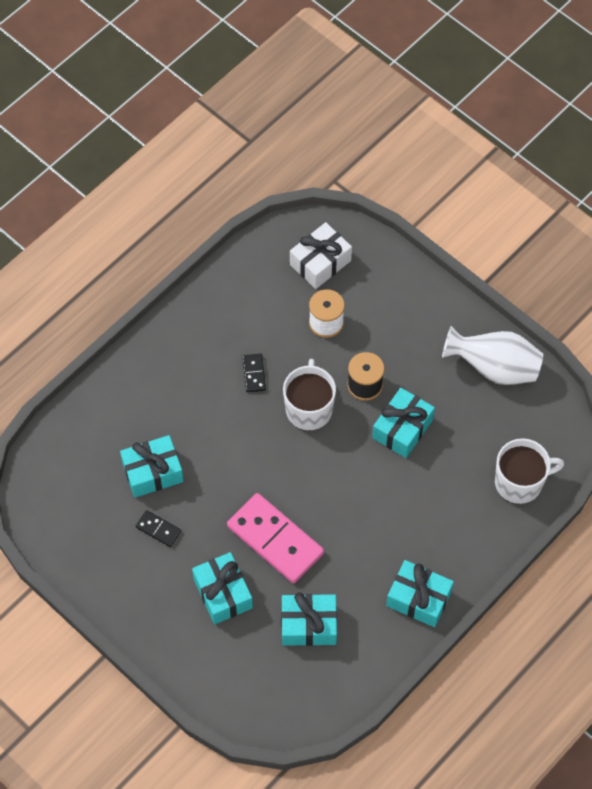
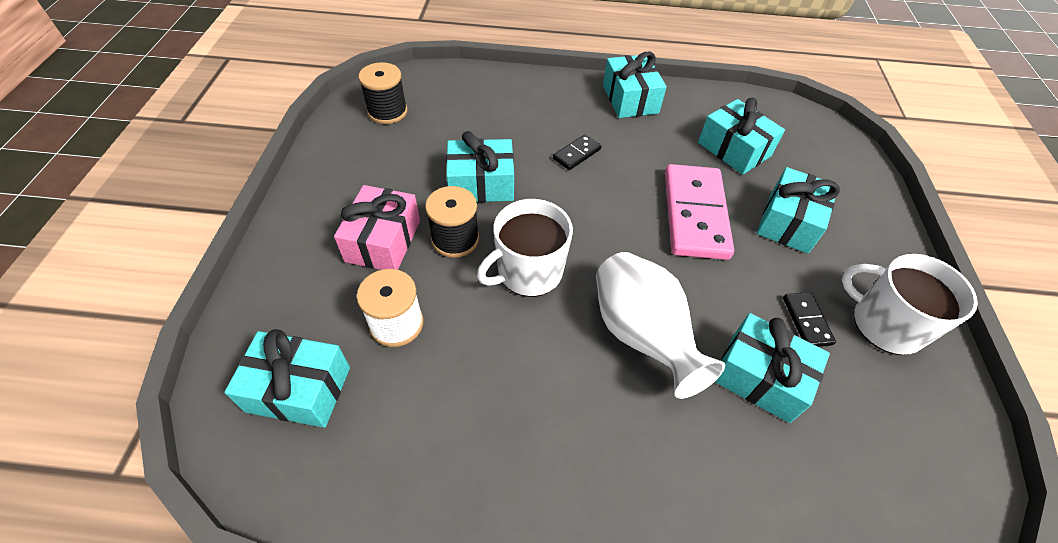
camera: 130 degrees left, 10 degrees down
black domino [242,354,266,392] -> black domino moved to [553,134,602,170]
white gift [290,222,352,289] -> turquoise gift [224,329,350,428]
white vase [442,326,543,385] -> white vase moved to [596,252,725,399]
white mug [495,438,564,504] -> white mug moved to [842,254,978,355]
none -> pink gift [334,185,420,270]
none -> black spool [358,62,408,124]

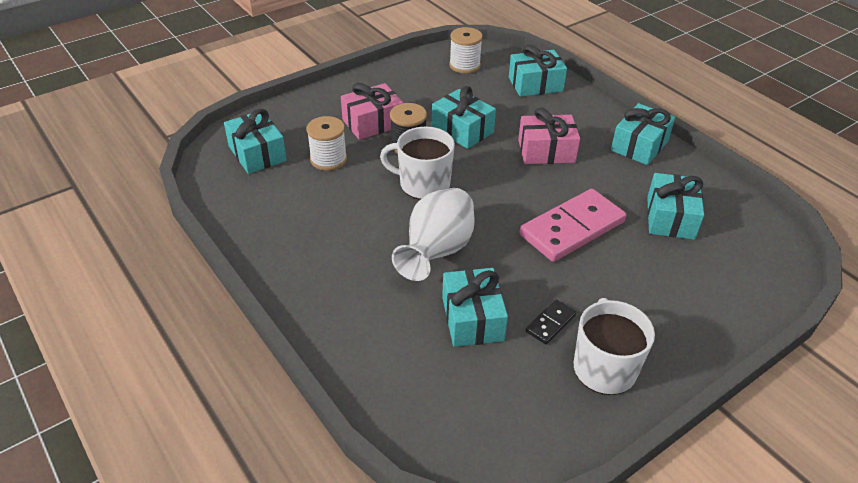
camera: 50 degrees right, 10 degrees down
black spool [358,62,408,124] -> white spool [449,27,483,74]
black domino [553,134,602,170] -> pink gift [518,107,580,164]
turquoise gift [757,167,840,254] -> turquoise gift moved to [509,45,567,97]

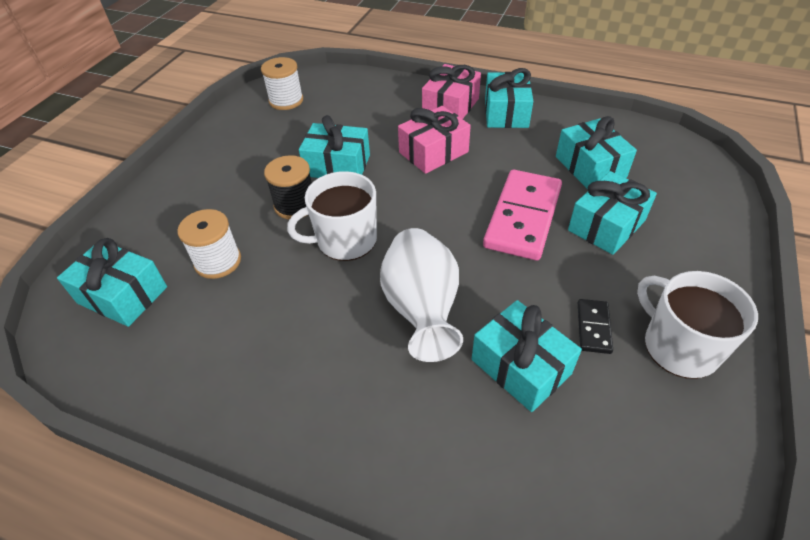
camera: 30 degrees left, 5 degrees up
pink gift [341,83,403,140] -> pink gift moved to [422,64,481,119]
turquoise gift [509,45,567,97] -> turquoise gift moved to [568,171,657,255]

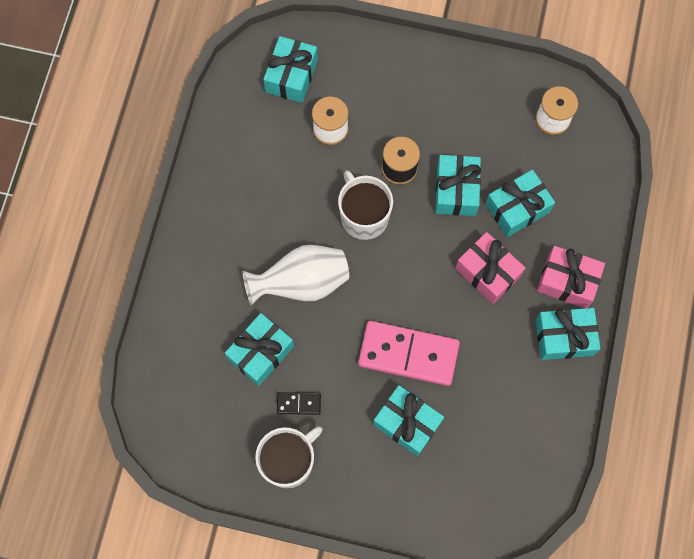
camera: 80 degrees right, 25 degrees up
turquoise gift [556,116,637,189] -> turquoise gift moved to [485,170,555,237]

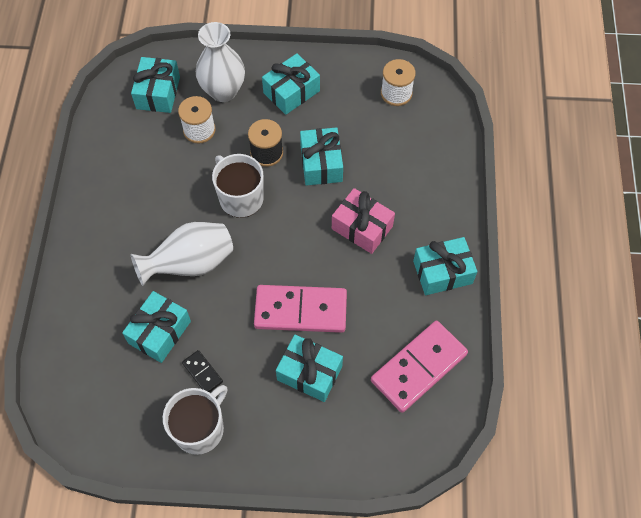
camera: 10 degrees left, 10 degrees down
black domino [277,392,321,415] -> black domino turned 60 degrees clockwise [182,350,223,393]
turquoise gift [485,170,555,237] -> turquoise gift moved to [262,53,320,115]
pink gift [537,246,605,308] -> none
none -> white vase [196,22,245,102]
none -> pink domino [371,321,468,413]

